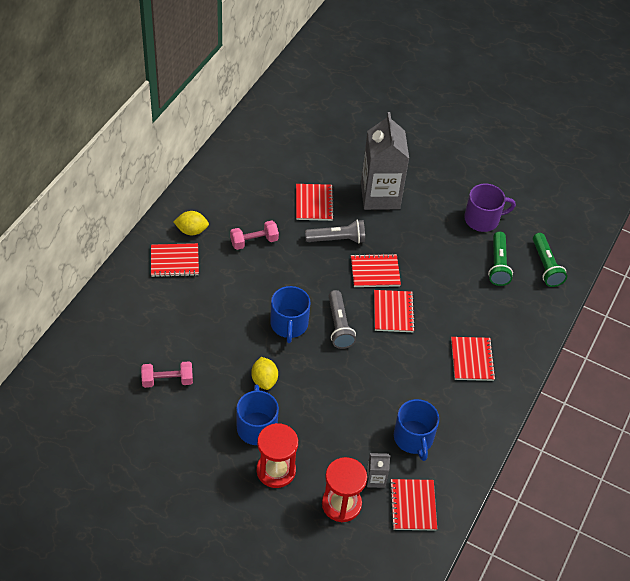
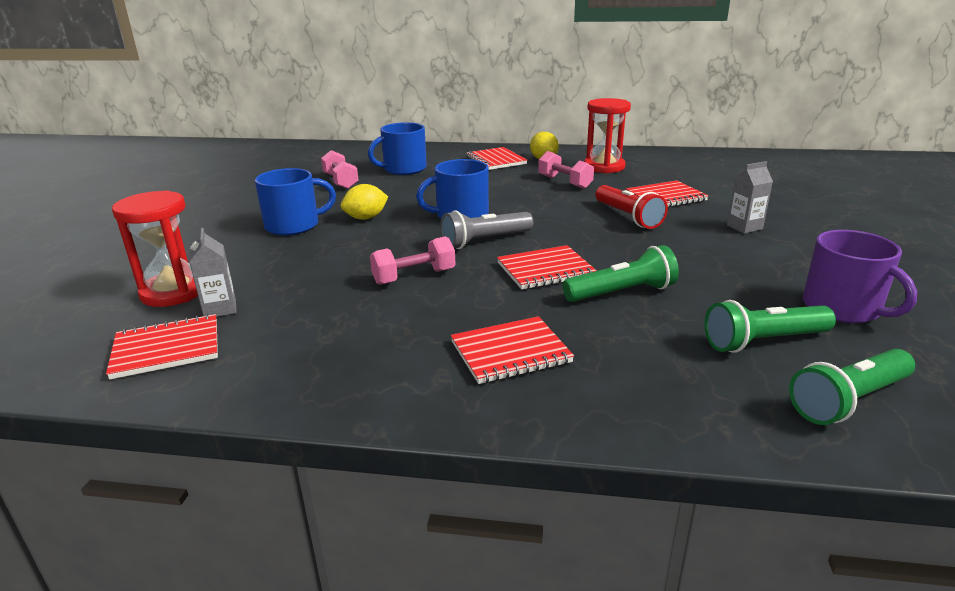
camera: 75 degrees right, 25 degrees down
red hourglass [256,423,298,488] -> red hourglass moved to [584,98,631,173]
grey flashlight [305,220,365,244] -> red flashlight [595,185,668,229]
red notebook [351,253,401,287] -> none
grey carton [361,112,409,210] -> grey carton [727,161,773,234], size x0.42
blue mug [394,399,439,461] -> blue mug moved to [368,122,427,175]
none -> pink dumbbell [370,236,456,285]
none -> green flashlight [563,245,679,302]

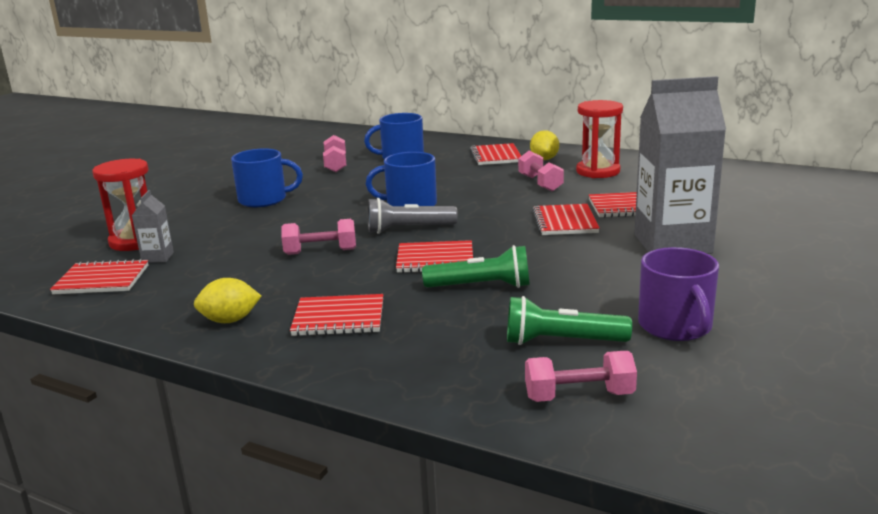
camera: 20 degrees right, 5 degrees down
yellow lemon [341,184,388,220] -> yellow lemon moved to [194,278,261,323]
red flashlight [595,185,668,229] -> red notebook [533,204,600,235]
grey carton [727,161,773,234] -> grey carton [634,76,726,254], size x2.36
green flashlight [789,349,915,425] -> pink dumbbell [525,351,637,402]

